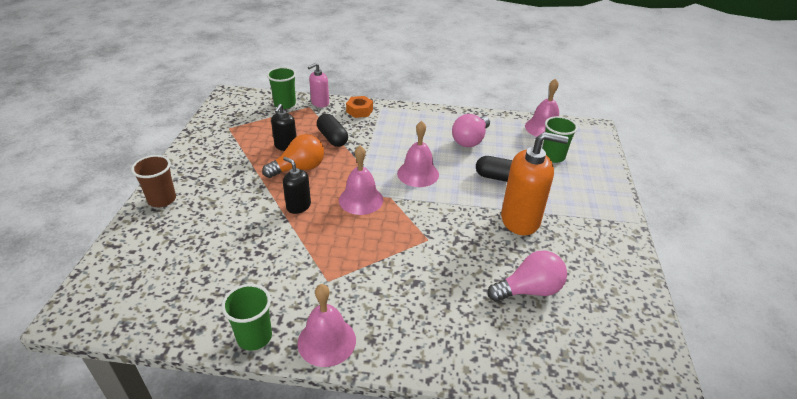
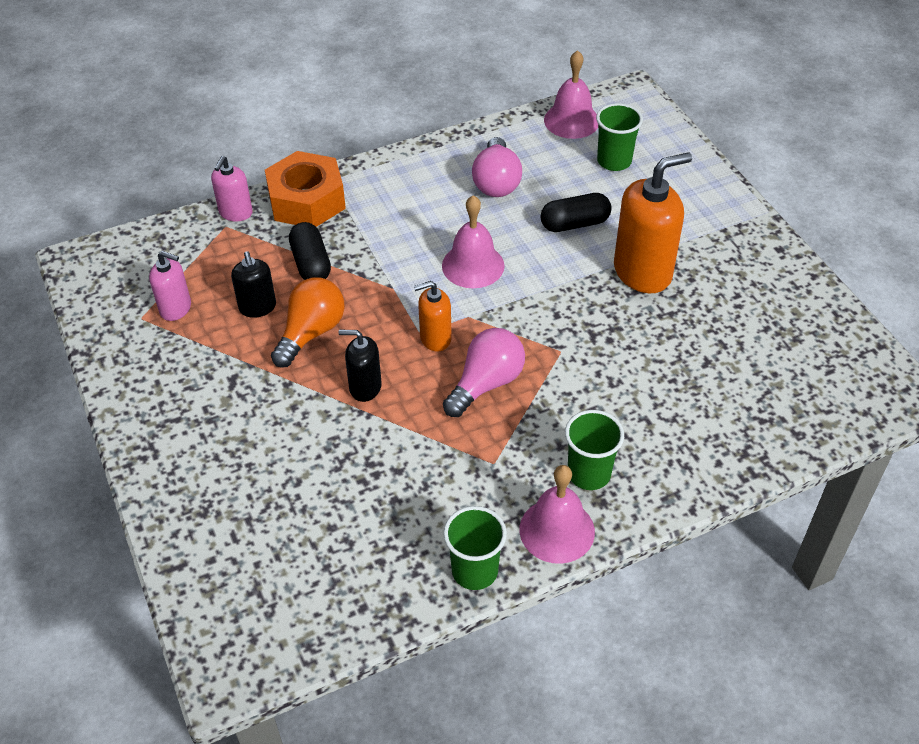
camera: 30 degrees left, 10 degrees up
brown cup [131,155,176,207] -> none
green cup [267,67,296,109] -> green cup moved to [565,410,624,490]
black capsule [317,114,348,147] -> black capsule turned 45 degrees clockwise [289,222,331,280]
pink bell [339,146,383,215] -> orange soap dispenser [414,281,452,352]
orange nut [346,96,373,118] -> orange nut [265,151,346,227], size x1.85
pink light bulb [488,250,567,302] -> pink light bulb moved to [443,328,525,417]
none -> pink soap dispenser [149,251,191,321]

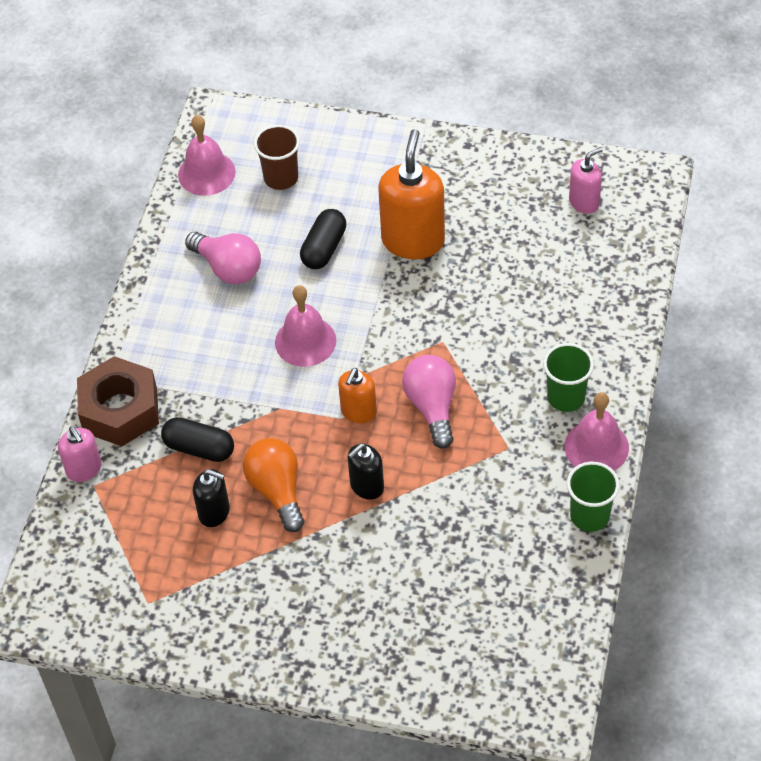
camera: 50 degrees left, 5 degrees up
pink soap dispenser [149,251,191,321] -> pink soap dispenser moved to [569,147,603,214]
orange nut [265,151,346,227] -> brown nut [77,356,159,446]
green cup [596,103,643,171] -> brown cup [254,125,300,190]

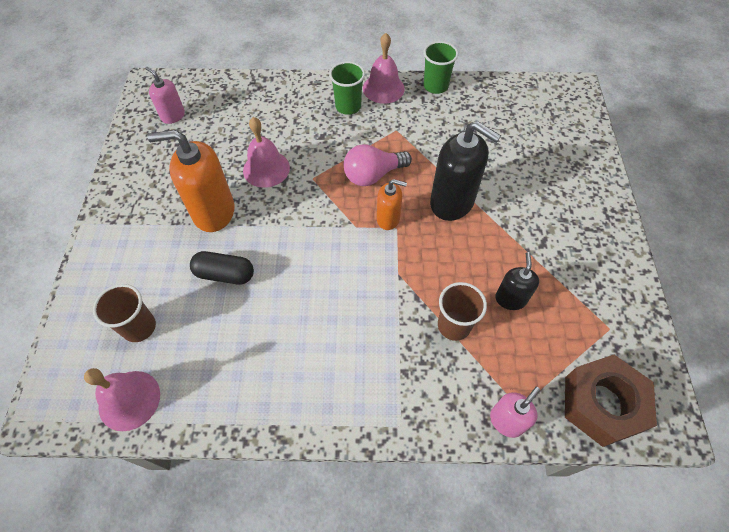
camera: 105 degrees left, 5 degrees up
brown nut [77,356,159,446] -> brown nut moved to [565,355,657,447]
black capsule [161,417,234,462] -> brown cup [438,282,487,341]
pink light bulb [185,232,261,284] -> none
orange light bulb [243,438,304,532] -> none
pink bell [275,285,336,367] -> pink bell moved to [243,117,290,188]
black soap dispenser [348,443,384,500] -> black soap dispenser [430,121,501,221], size x1.83

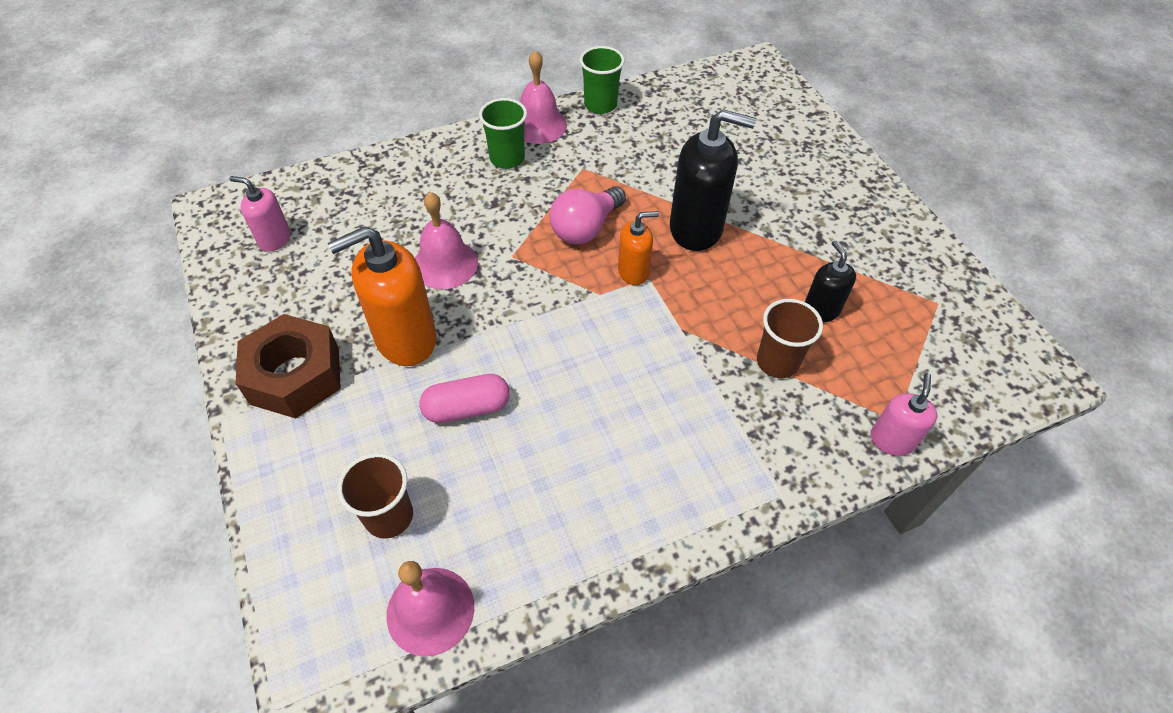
camera: 25 degrees left, 5 degrees down
black capsule [190,251,254,284] -> pink capsule [419,374,510,423]
brown nut [565,355,657,447] -> brown nut moved to [236,314,341,419]

